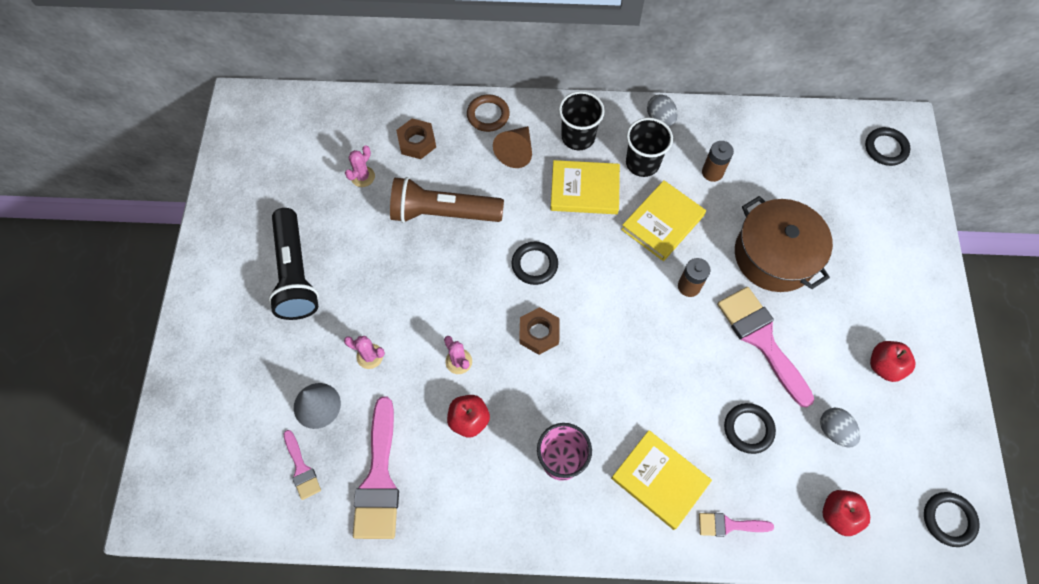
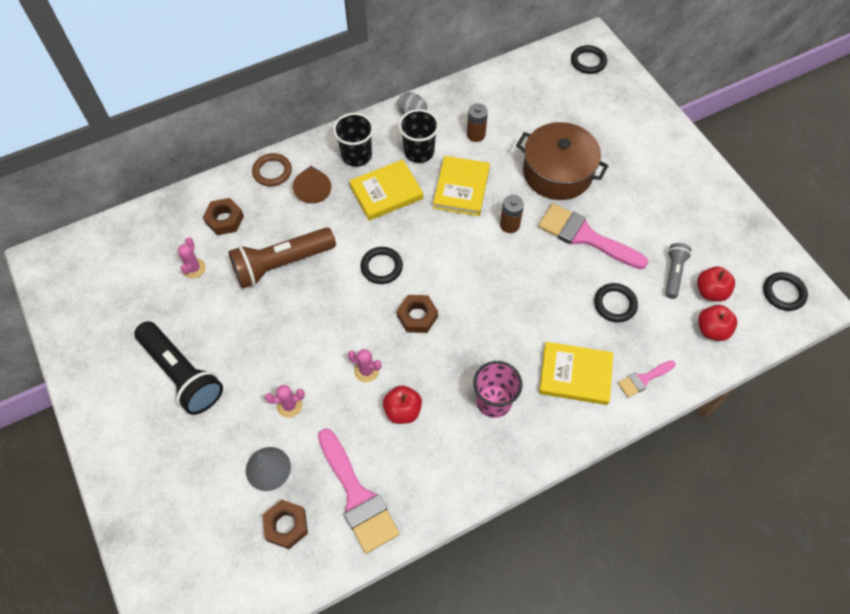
camera: 30 degrees left, 5 degrees down
pink brush [284,430,321,500] -> brown nut [263,499,308,549]
grey egg [820,408,860,448] -> grey flashlight [665,243,691,299]
red apple [870,341,915,382] -> red apple moved to [697,267,735,302]

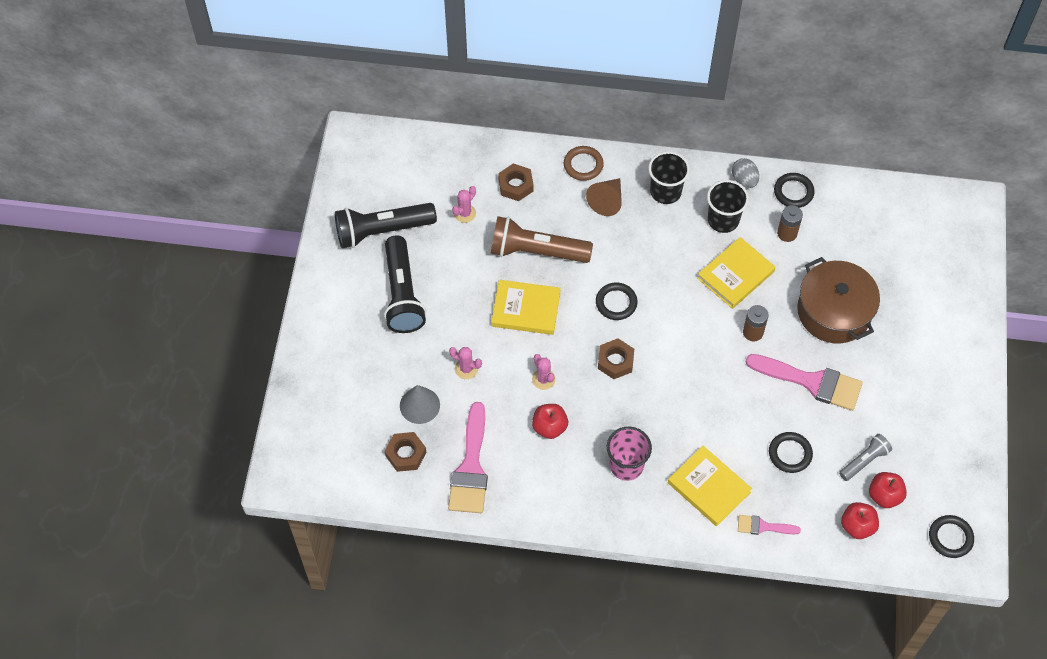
camera: 35 degrees right, 0 degrees up
yellow book [349,160,423,221] -> yellow book moved to [491,280,561,335]
pink brush [538,203,648,269] -> pink brush turned 135 degrees clockwise [746,354,863,411]
black ring [571,45,607,74] -> black ring moved to [774,173,815,208]
none -> black flashlight [335,203,437,248]

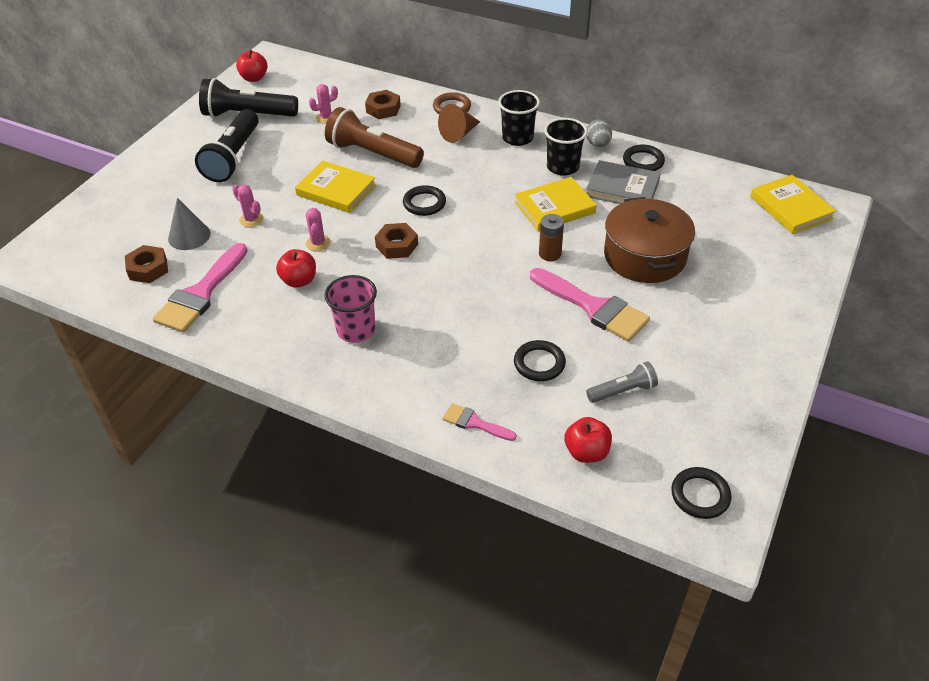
camera: 20 degrees right, 15 degrees down
yellow book [668,446,752,526] -> yellow book moved to [750,175,836,234]
brown battery [777,205,803,242] -> grey book [586,160,661,204]
red apple [869,472,907,508] -> red apple moved to [236,50,267,82]

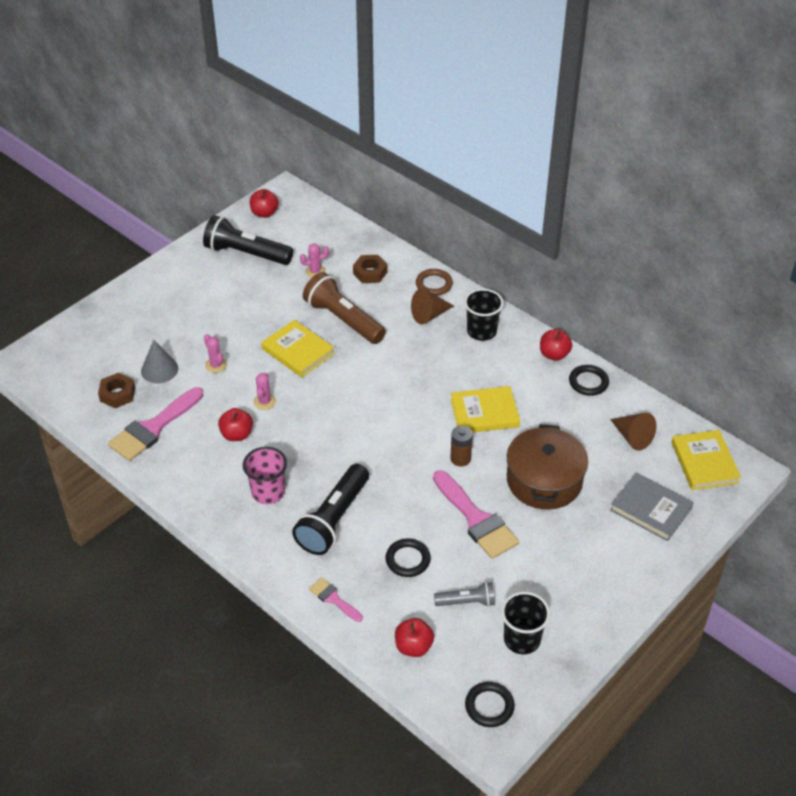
camera: 15 degrees right, 0 degrees up
black flashlight [195,109,259,182] -> black flashlight moved to [292,464,369,555]
brown nut [375,223,418,259] -> none
black ring [403,185,446,216] -> none
black cup [544,118,587,176] -> black cup moved to [501,592,550,654]
grey book [586,160,661,204] -> grey book moved to [610,472,693,541]
grey egg [587,119,612,147] -> red apple [540,329,572,361]
none -> brown cone [610,413,657,451]

